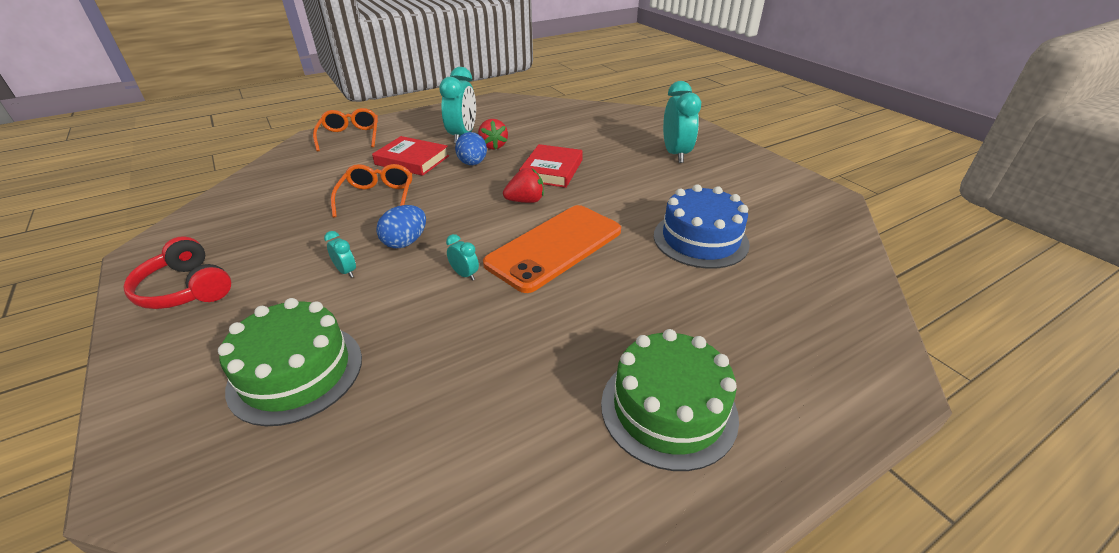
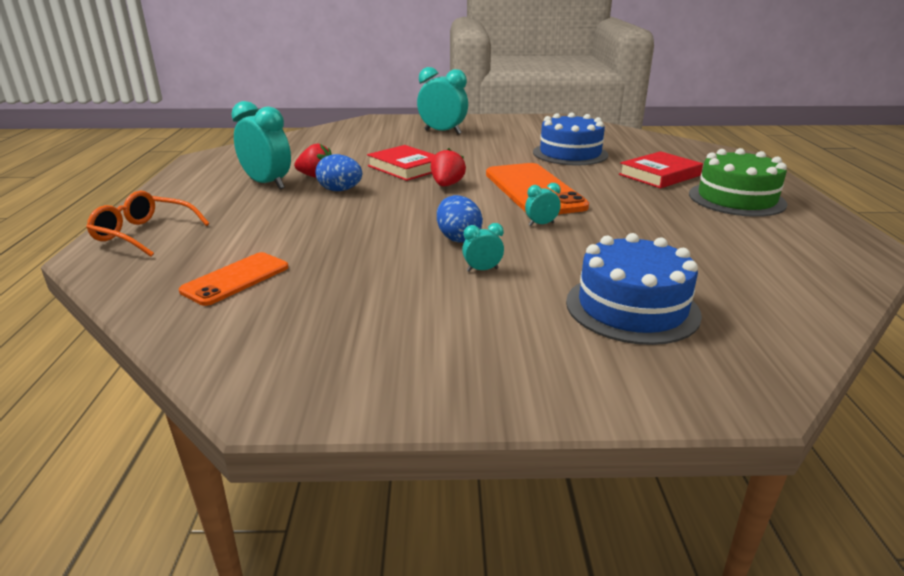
camera: 60 degrees left, 10 degrees down
red headphones [123,236,231,309] -> none
green cake [218,298,362,426] -> blue cake [566,233,702,345]
orange glasses [331,164,412,218] -> none
red book [372,136,449,176] -> red book moved to [619,151,703,188]
none -> orange phone [179,252,289,306]

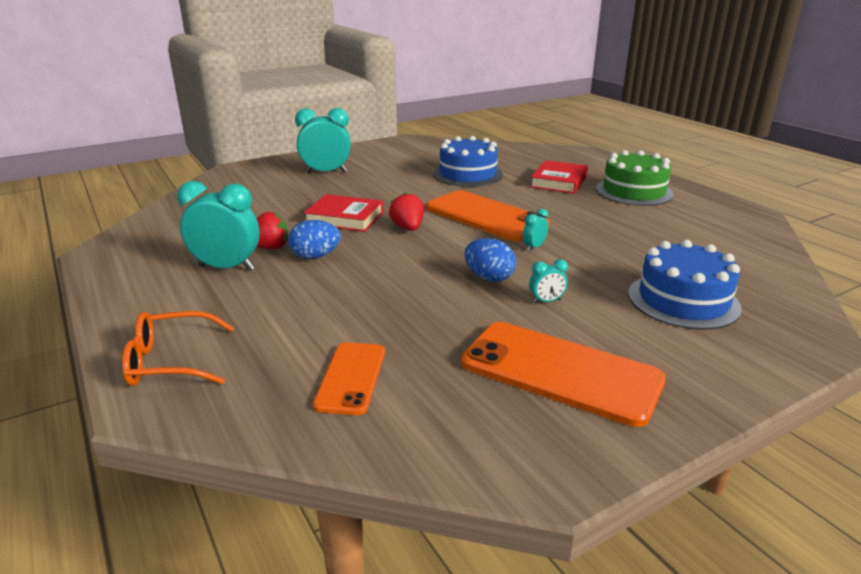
camera: 30 degrees left, 0 degrees up
turquoise clock [462,223,504,272] -> turquoise clock turned 150 degrees counterclockwise [529,259,568,303]
none -> orange phone [461,322,666,427]

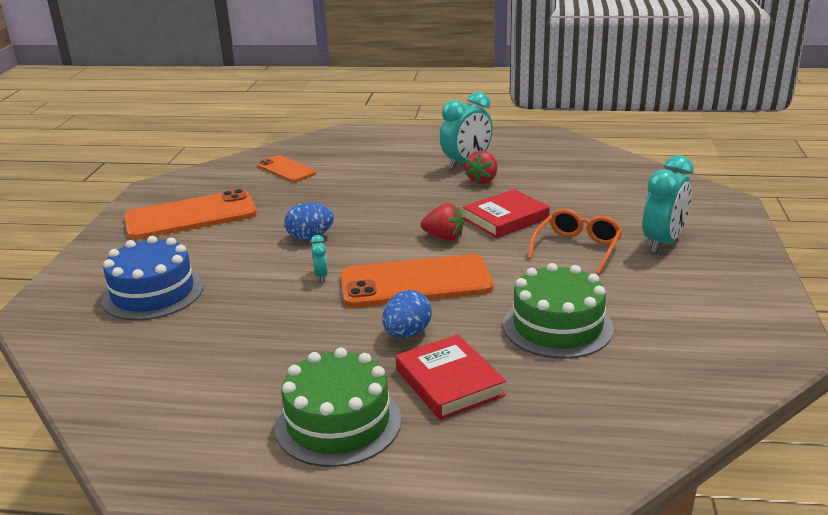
camera: 130 degrees right, 0 degrees up
orange glasses [122,311,234,386] -> orange glasses moved to [527,209,623,275]
blue egg [288,220,341,259] -> blue egg moved to [383,290,432,338]
blue cake [433,136,503,187] -> green cake [503,263,614,359]
turquoise clock [529,259,568,303] -> none

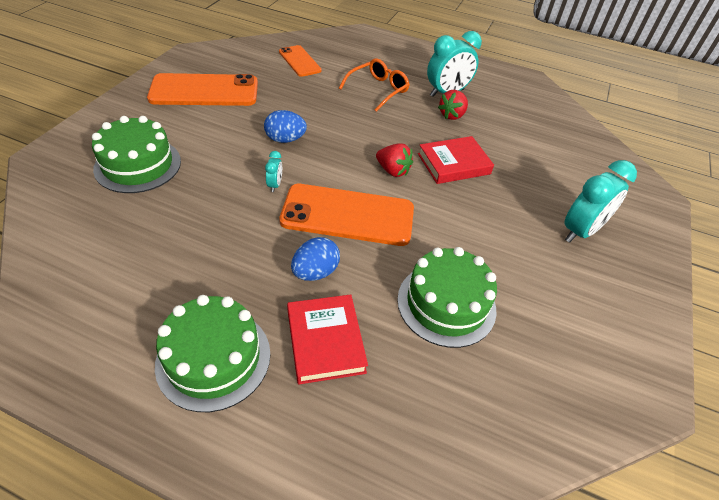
camera: 10 degrees right, 20 degrees up
blue cake [101,236,204,320] -> green cake [92,116,181,193]
orange glasses [527,209,623,275] -> orange glasses moved to [339,58,410,112]

